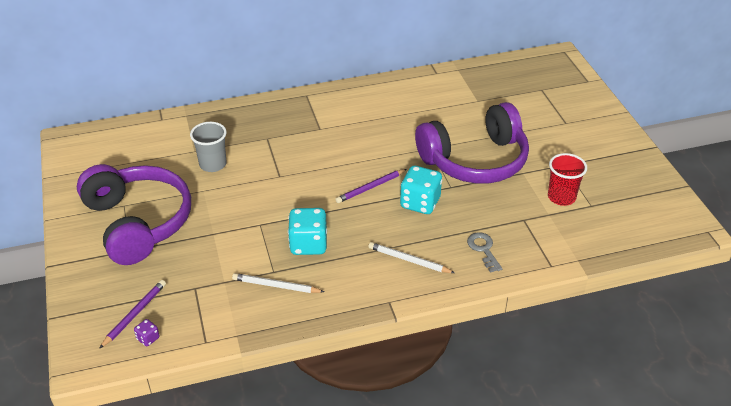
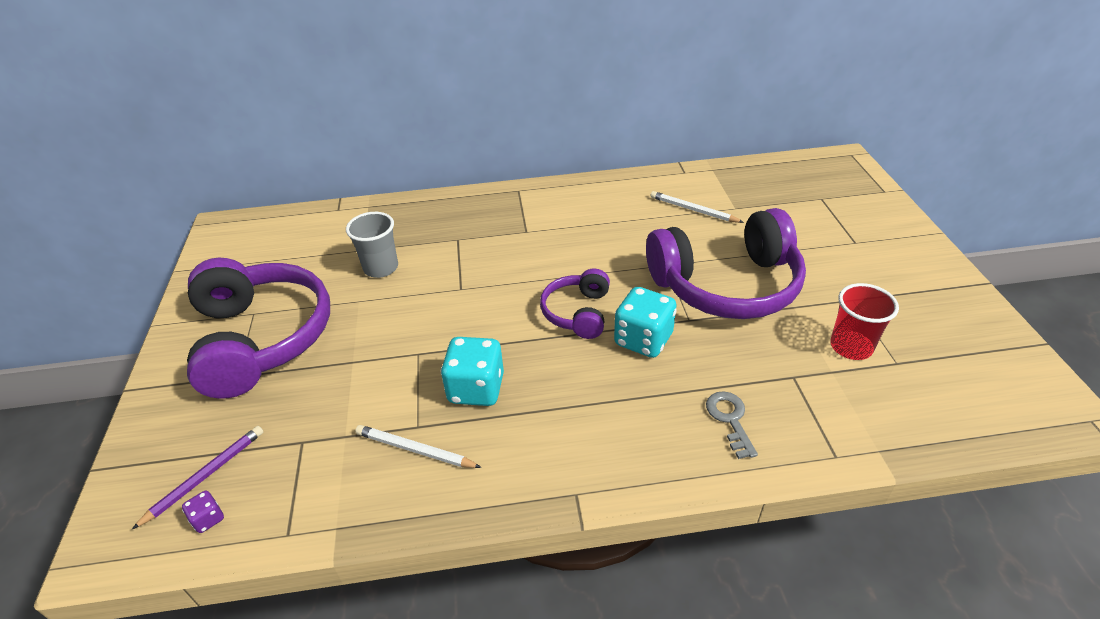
camera: 10 degrees right, 0 degrees up
purple pencil [335,169,407,203] -> purple headphones [540,269,610,339]
white pencil [368,242,455,273] -> white pencil moved to [651,191,744,223]

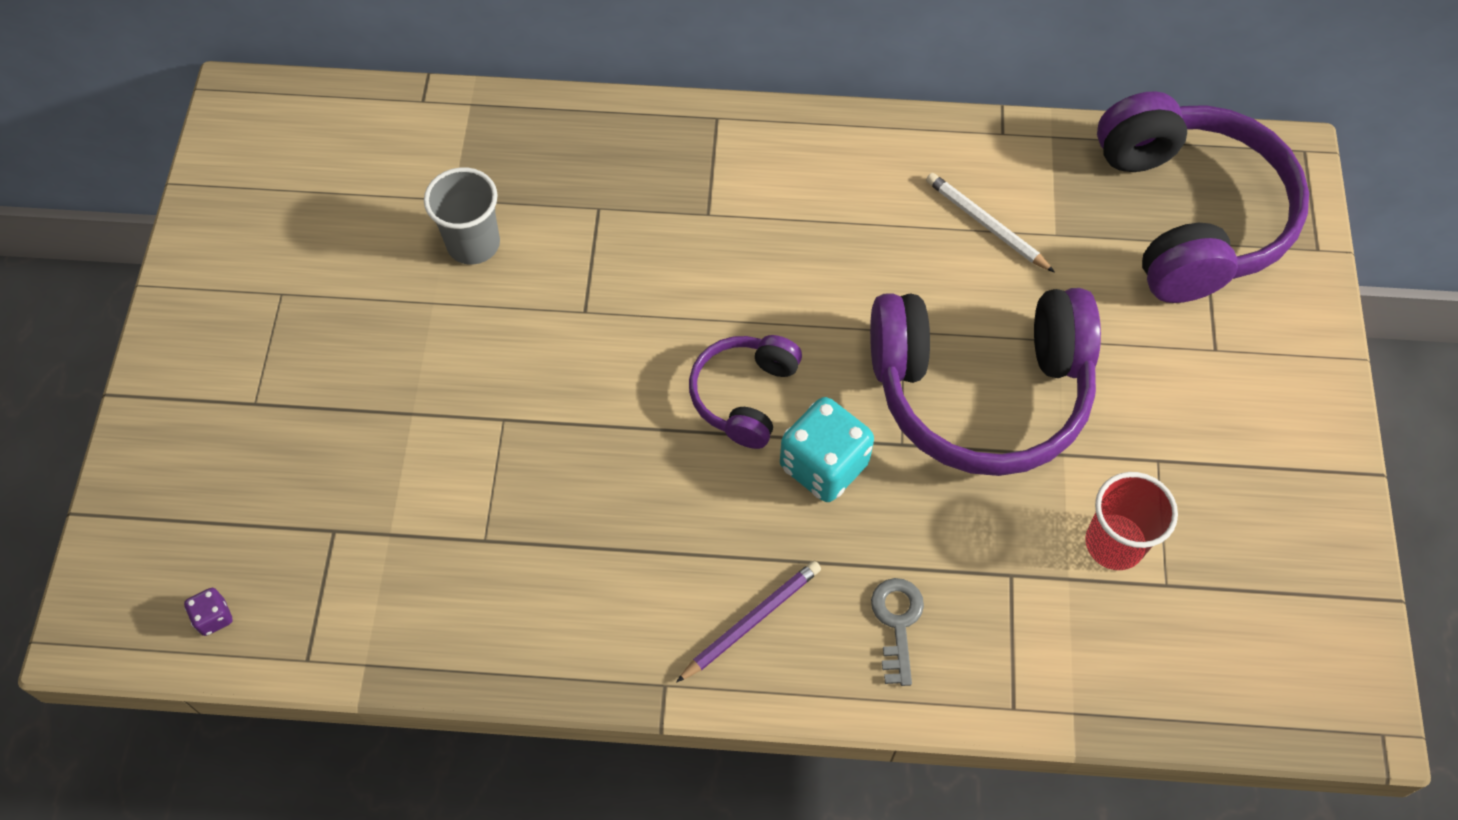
camera: 10 degrees right, 20 degrees up
purple pencil [132,426,263,529] -> purple pencil moved to [676,561,821,683]
purple headphones [187,258,330,399] -> purple headphones moved to [1097,91,1309,303]
white pencil [355,425,482,468] -> none
turquoise dice [441,337,504,406] -> none

